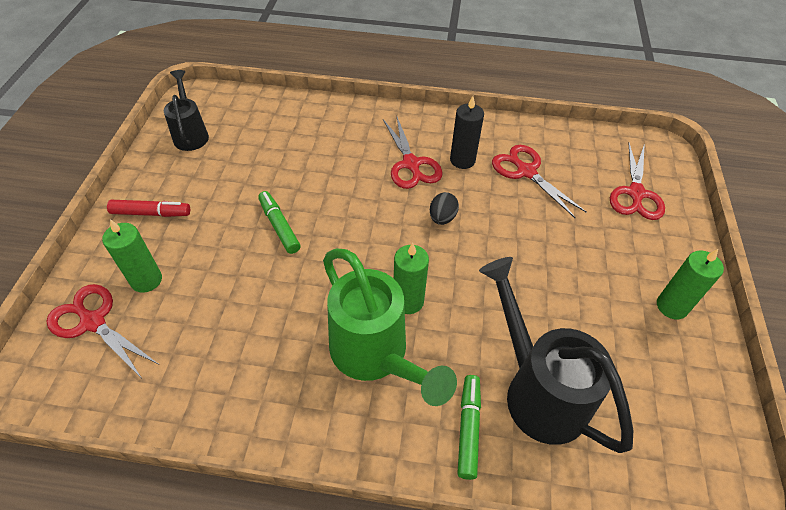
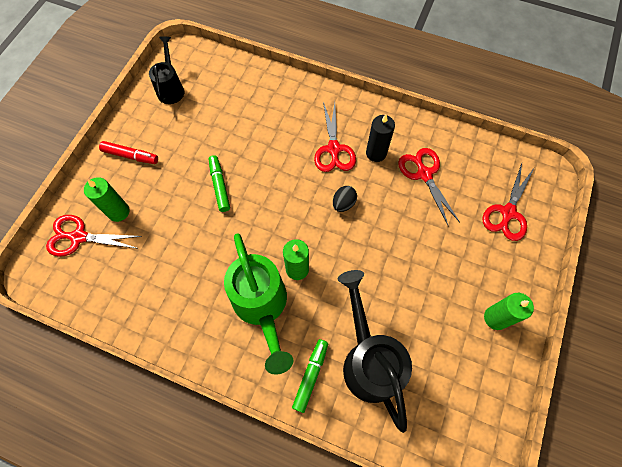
camera: 15 degrees right, 15 degrees up
red scissors [46,284,158,377] -> red scissors turned 45 degrees counterclockwise [46,215,142,257]

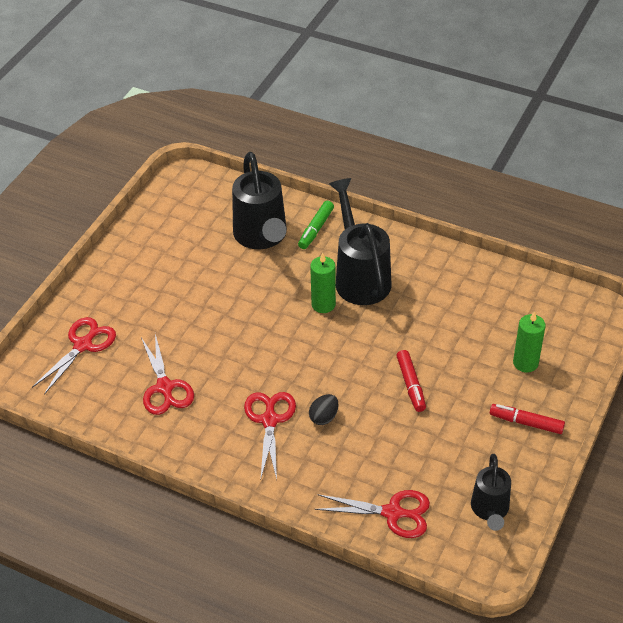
camera: 175 degrees left, 20 degrees down
red scissors [46,215,142,257] -> red scissors moved to [315,490,430,538]
green marker [209,155,230,212] -> red marker [396,350,426,412]
green watering can [224,233,293,375] -> black watering can [329,178,391,305]
black egg [333,186,357,212] -> black egg moved to [309,394,339,425]
black candle [366,114,395,162] -> none
green candle [484,293,534,330] -> none

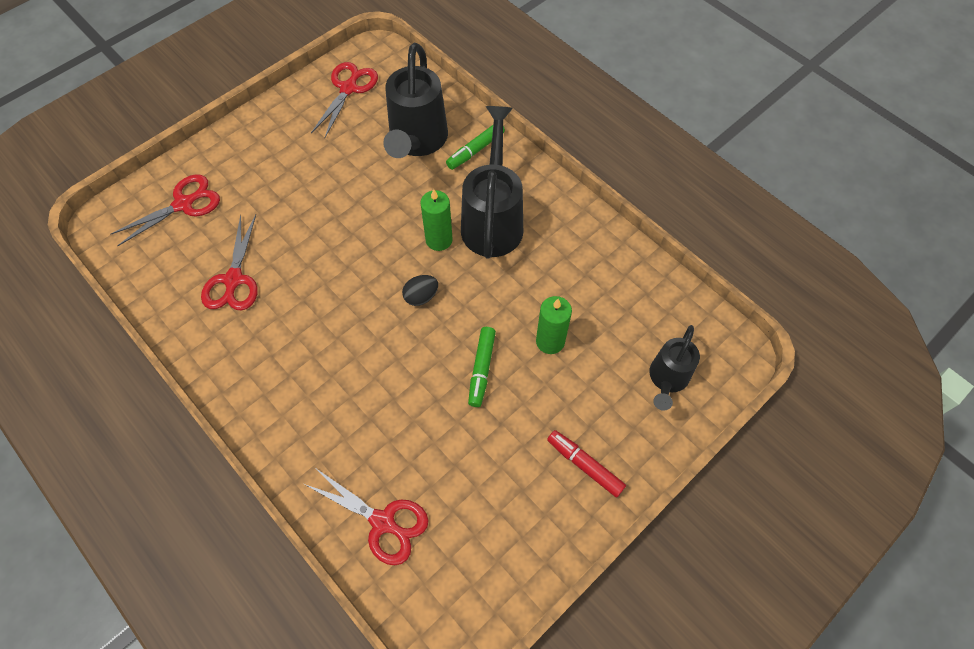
camera: 20 degrees right, 15 degrees up
red scissors [244,392,296,480] -> red scissors moved to [311,62,378,137]
black egg [309,394,339,425] -> black egg moved to [402,275,438,306]
red marker [396,350,426,412] -> green marker [468,327,496,407]
black watering can [471,454,511,531] -> black watering can moved to [650,325,700,411]
green candle [513,311,546,372] -> green candle moved to [536,296,572,354]

